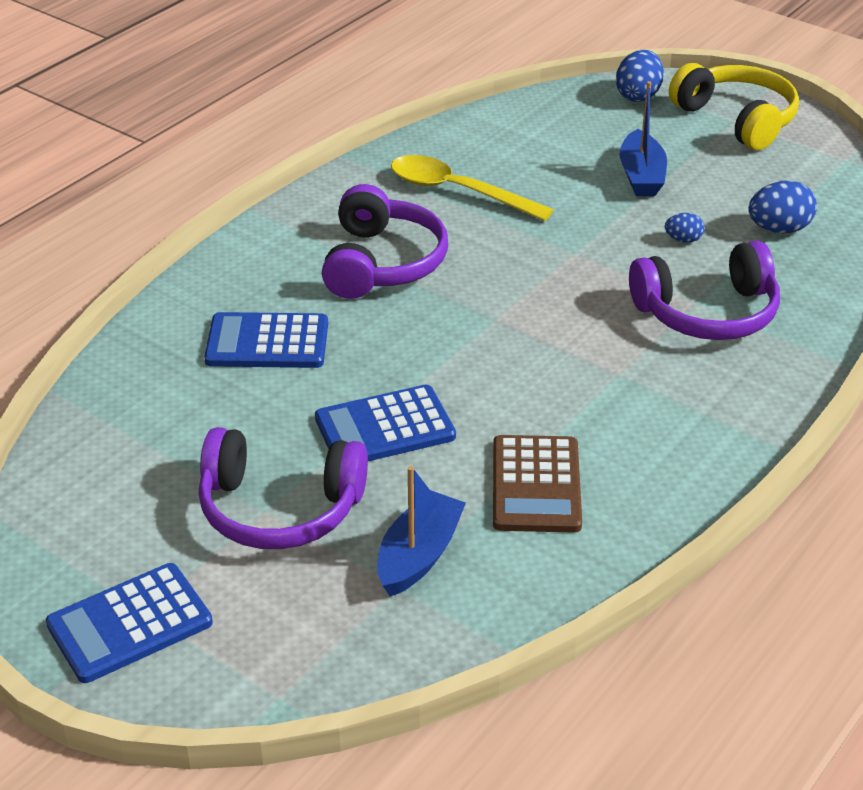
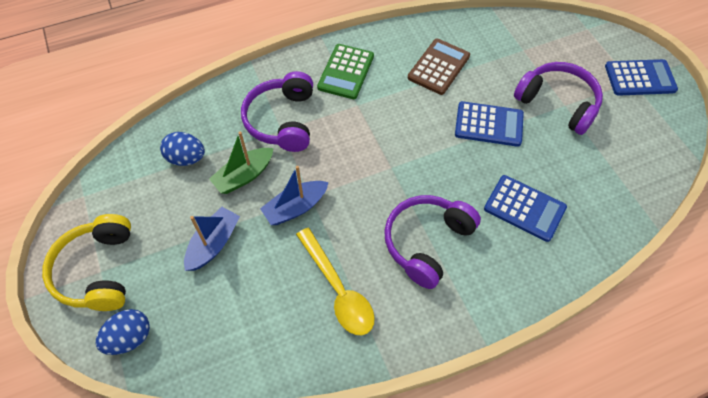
camera: 150 degrees left, 20 degrees up
blue boat [377,466,466,596] -> blue boat moved to [260,166,329,225]
purple headphones [629,241,780,340] -> purple headphones turned 105 degrees counterclockwise [241,71,313,152]
blue egg [665,213,705,243] -> green boat [209,131,274,194]
none -> green calculator [317,44,374,99]

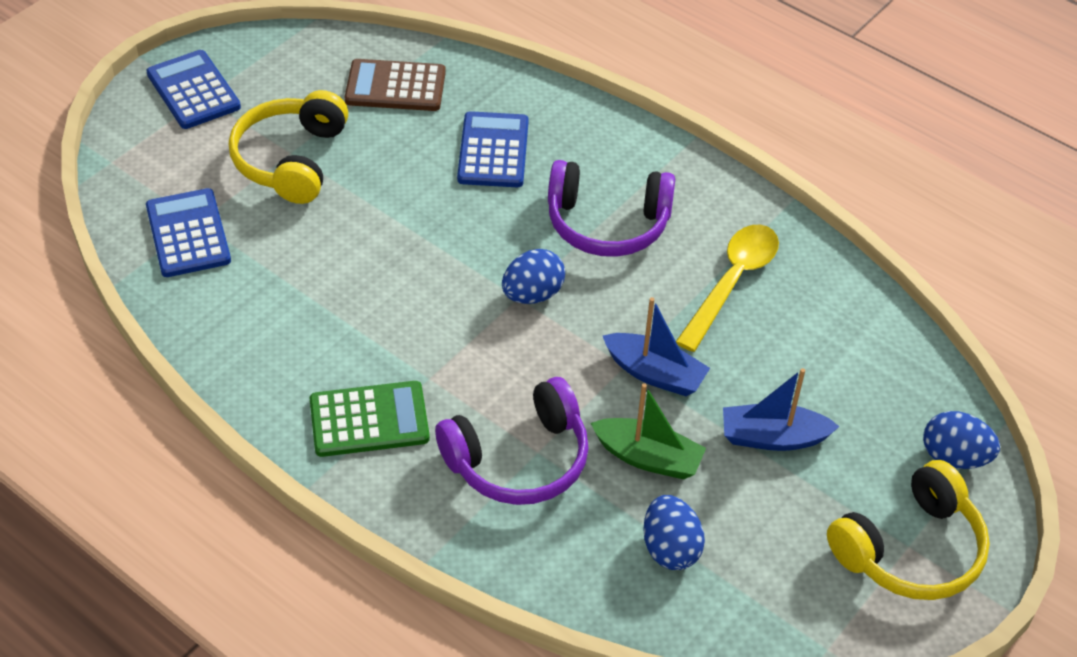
camera: 120 degrees left, 10 degrees down
brown calculator [408,39,470,95] -> brown calculator moved to [345,59,446,111]
blue calculator [455,101,524,147] -> blue calculator moved to [146,188,231,277]
purple headphones [514,62,603,135] -> yellow headphones [229,90,348,204]
none -> blue egg [502,249,565,304]

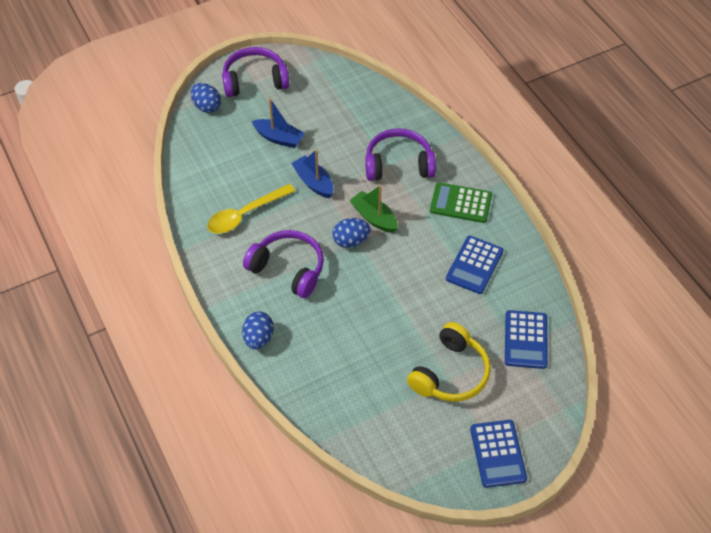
camera: 155 degrees left, 5 degrees up
brown calculator [345,59,446,111] -> none
blue calculator [457,111,529,187] -> blue calculator moved to [446,236,504,294]
green boat [591,383,706,479] -> green boat moved to [349,185,398,233]
blue egg [643,495,705,570] -> blue egg moved to [242,311,274,349]
yellow headphones [827,460,990,600] -> purple headphones [222,47,289,97]

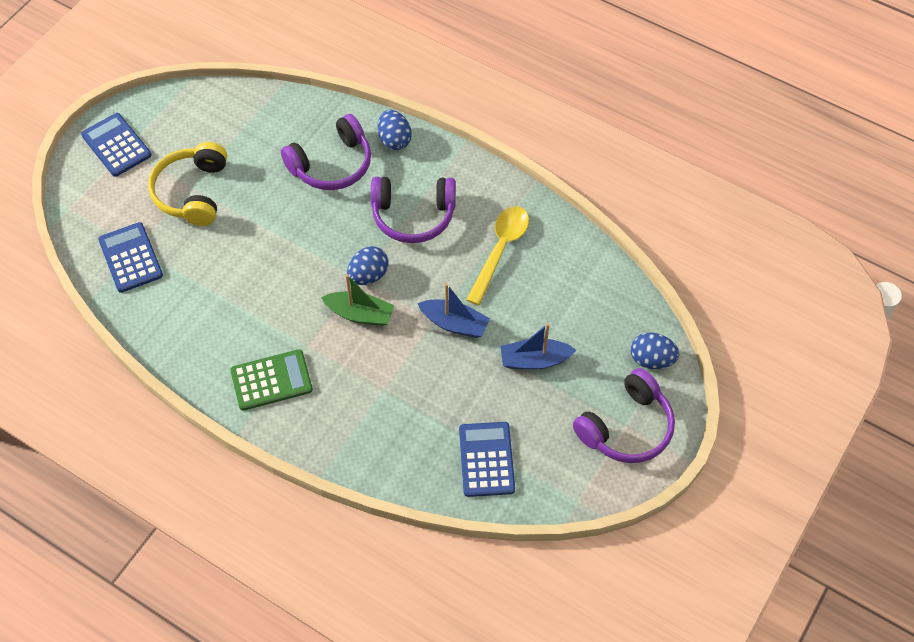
camera: 150 degrees right, 5 degrees up
purple headphones [365,128,436,181] -> purple headphones moved to [281,114,371,190]
blue calculator [446,236,504,294] -> blue calculator moved to [459,422,515,497]

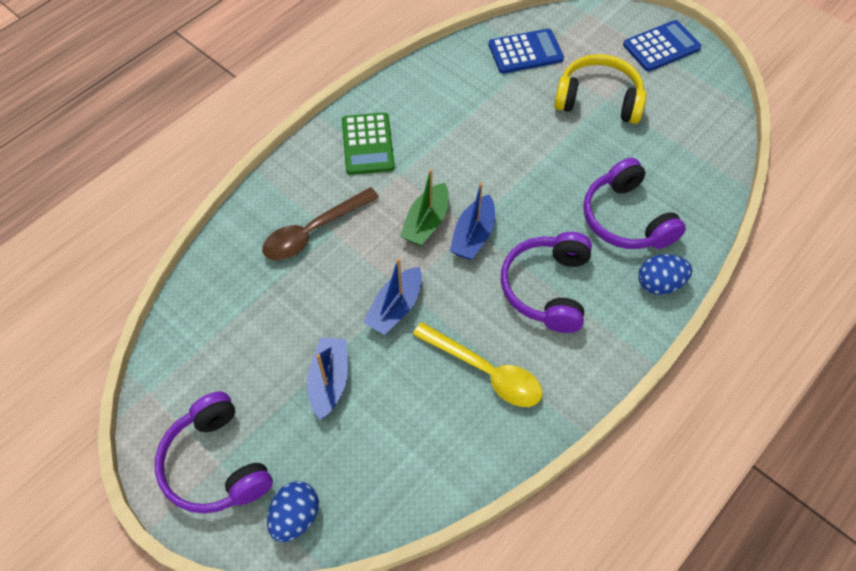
camera: 100 degrees right, 0 degrees up
blue egg [347,246,389,285] -> blue boat [450,182,495,260]
blue calculator [459,422,515,497] -> none
none -> brown spoon [262,187,379,260]

